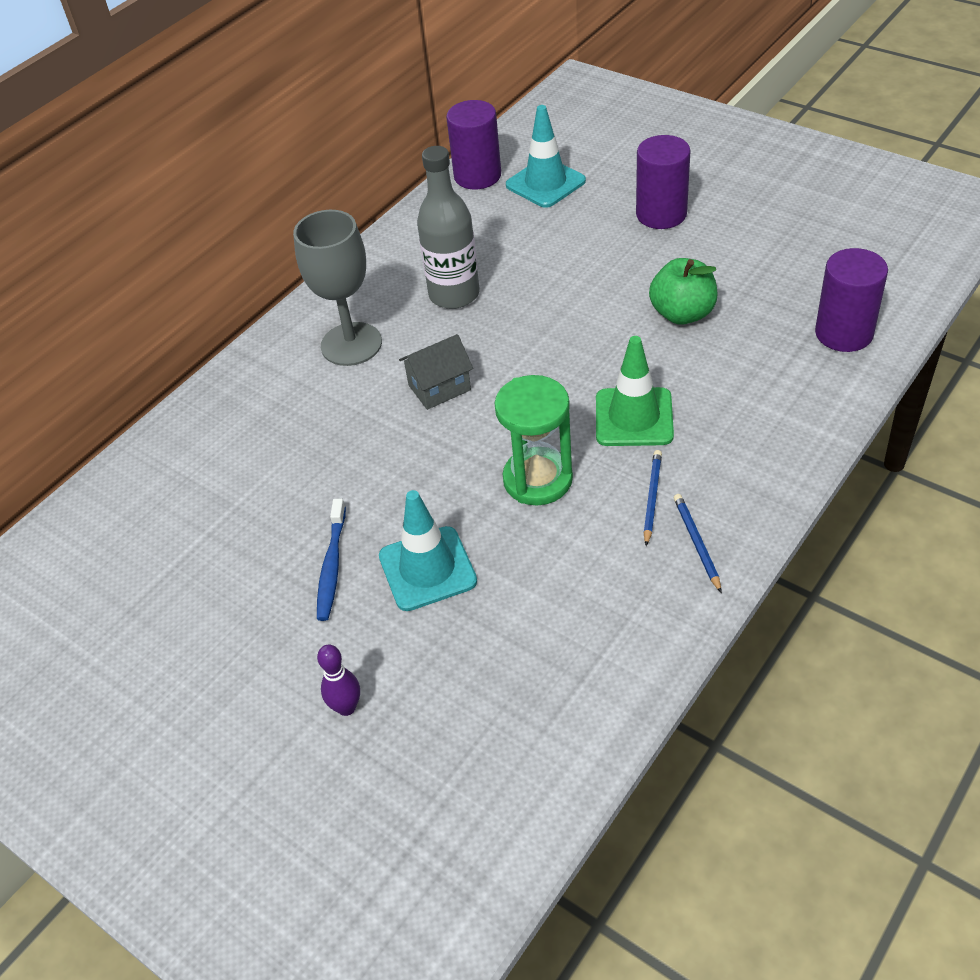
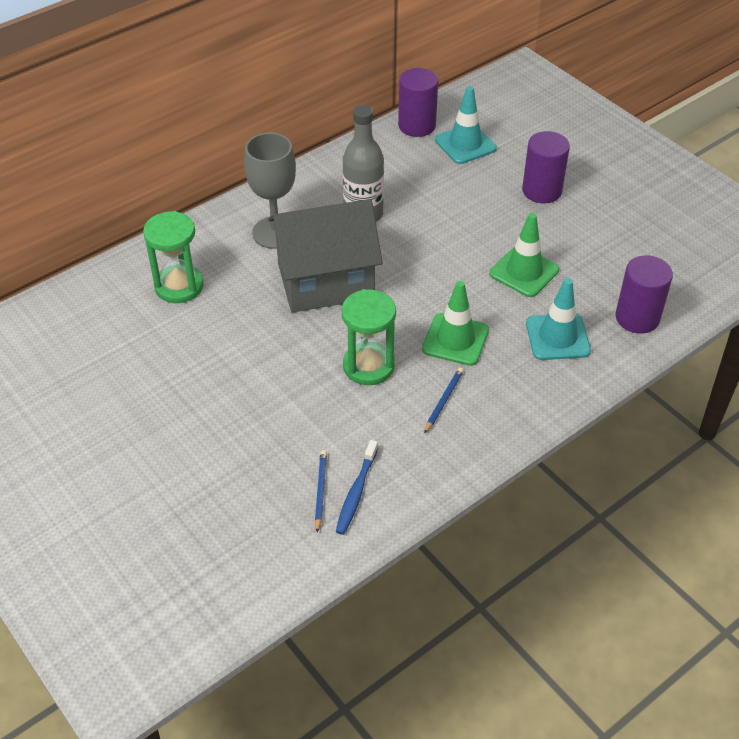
camera: 10 degrees right, 0 degrees up
blue toothbrush [317,499,346,621] -> blue toothbrush moved to [336,440,378,535]
purple bowling pin [317,645,360,716] -> none
turquoise traffic cone [379,490,477,611] -> turquoise traffic cone moved to [526,278,591,360]
grey house [399,334,473,410] -> grey house [268,199,383,312], size x2.24
green apple [649,258,718,325] -> green traffic cone [490,213,559,297]
blue pencil [674,494,722,593] -> blue pencil moved to [315,450,327,533]
none -> green hourglass [143,211,203,303]

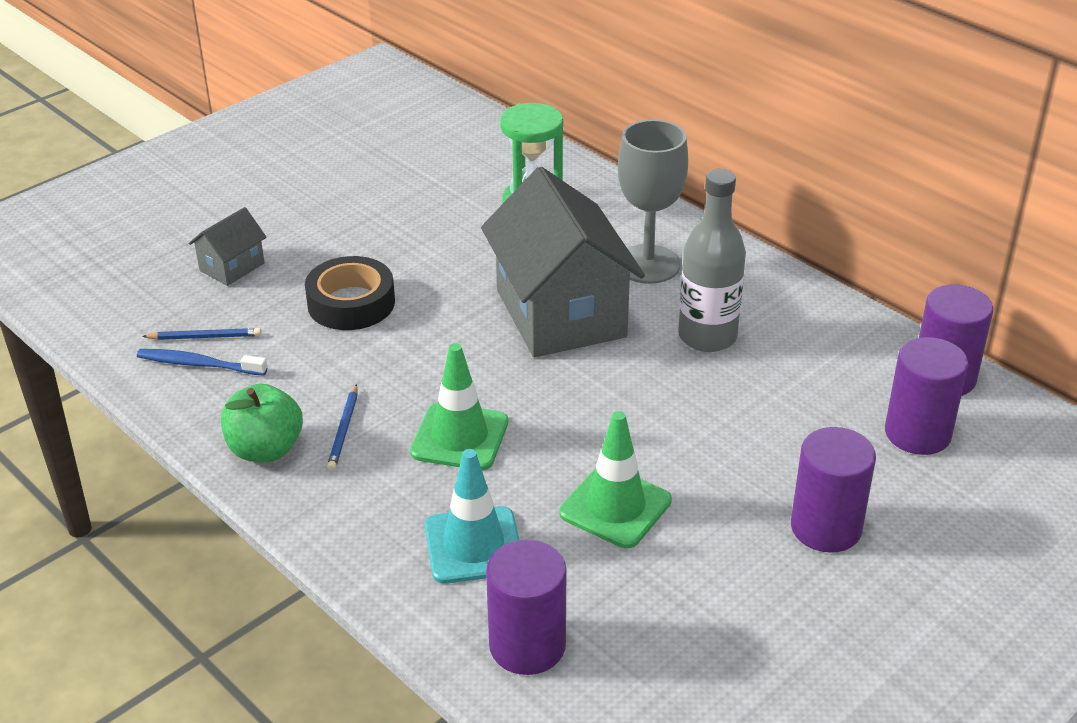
camera: 85 degrees right, 10 degrees down
green hourglass [341,289,396,385] -> none
blue pencil [424,368,464,433] -> blue pencil turned 75 degrees clockwise [327,384,358,471]
turquoise traffic cone [435,86,497,164] -> purple cylinder [885,337,968,455]
none -> grey house [189,207,267,286]
none -> green apple [221,384,303,462]
none -> black tape [305,256,395,330]

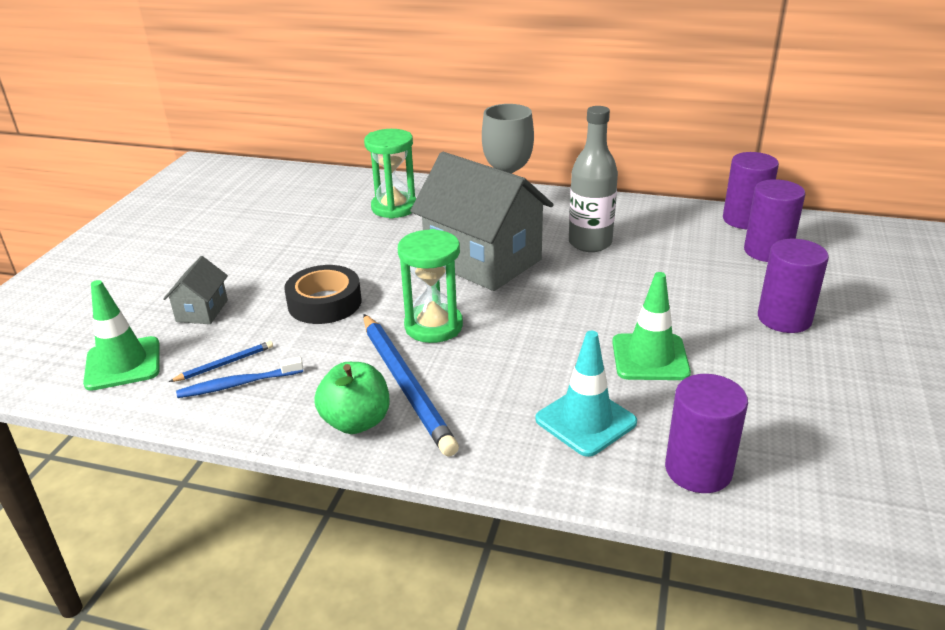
camera: 30 degrees left, 5 degrees down
blue pencil [327,384,358,471] -> blue pencil [364,314,459,456], size x2.18
green traffic cone [410,343,508,470] -> green traffic cone moved to [83,280,160,391]
none -> green hourglass [398,229,463,343]

